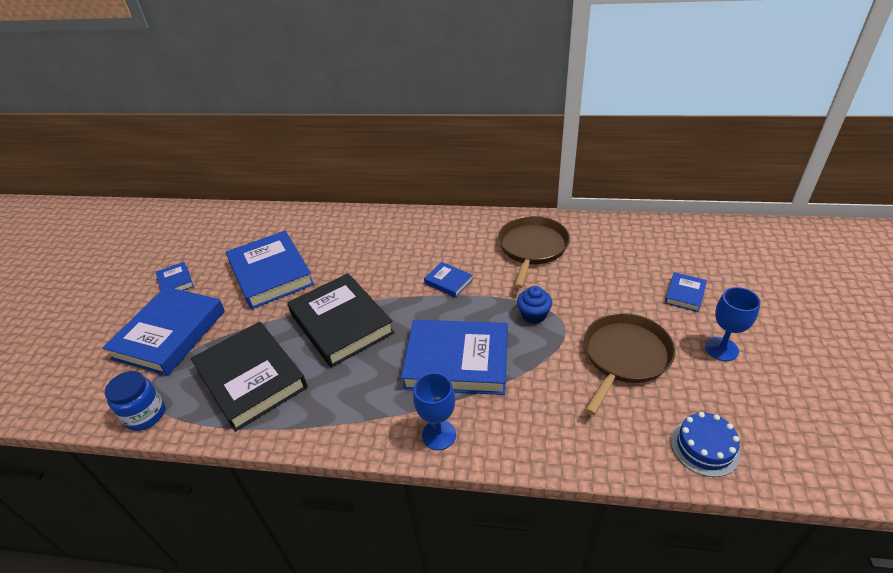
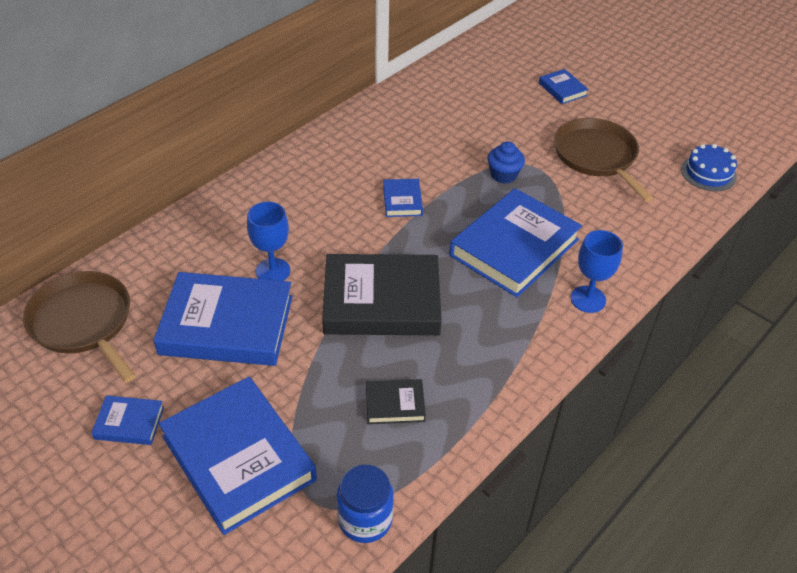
camera: 60 degrees left, 5 degrees up
black book [191,322,308,432] -> black book [366,379,426,424], size x0.45
blue book [424,262,473,298] -> blue book turned 75 degrees counterclockwise [383,179,423,217]
brown pan [498,216,570,288] -> brown pan moved to [23,271,136,383]
blue goblet [705,287,761,361] -> blue goblet moved to [247,202,290,281]

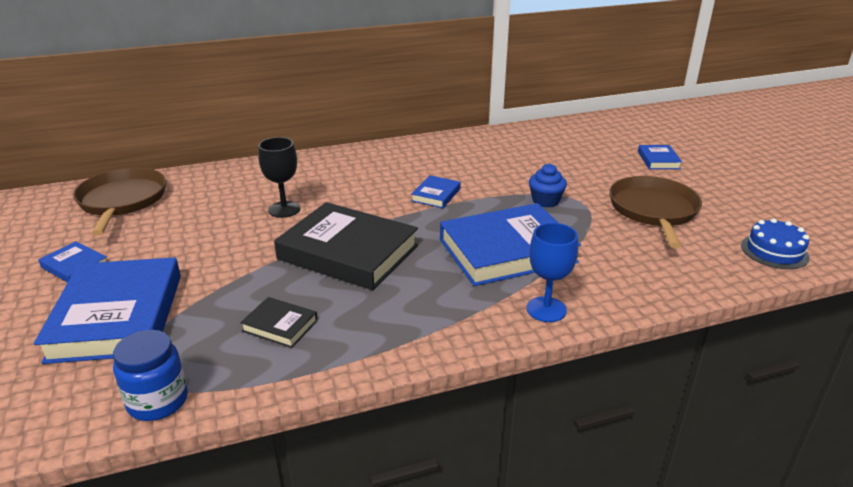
camera: 30 degrees right, 15 degrees down
blue book [153,272,293,366] -> none
blue goblet [247,202,290,281] -> black goblet [258,137,300,218]

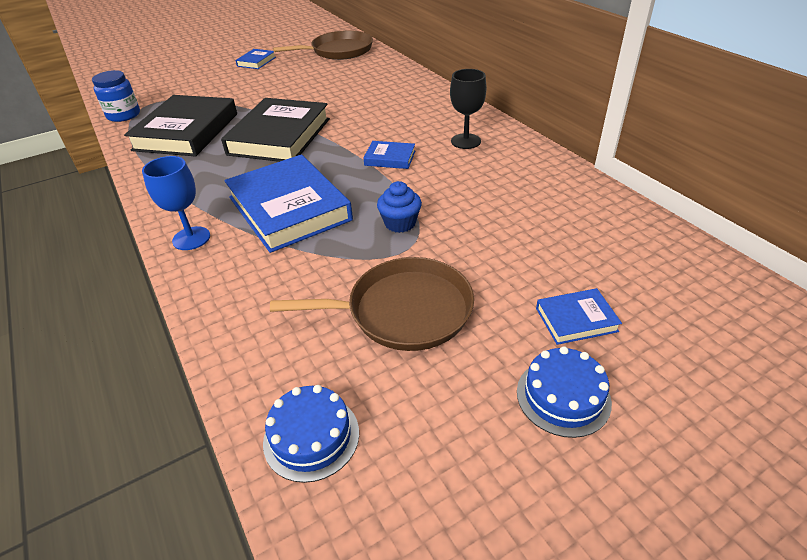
camera: 80 degrees right, 10 degrees up
blue book [34,257,181,364] -> none
black book [240,297,318,348] -> black book [124,95,237,157], size x2.20
black goblet [258,137,300,218] -> black goblet moved to [450,69,487,149]
none -> blue cake [517,346,612,438]

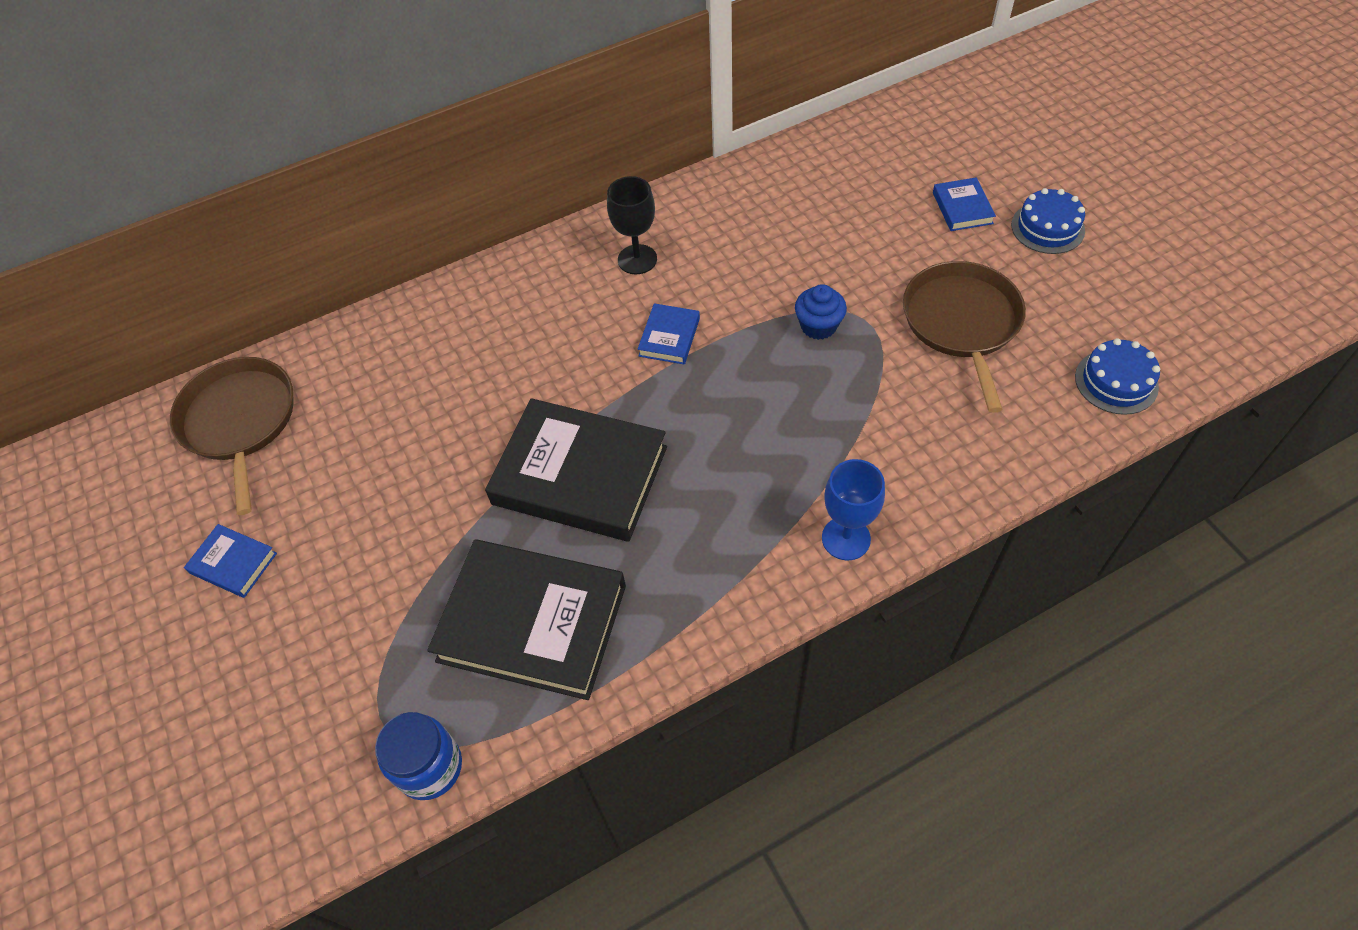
camera: 85 degrees left, 15 degrees up
blue book [224,155,353,253] -> none

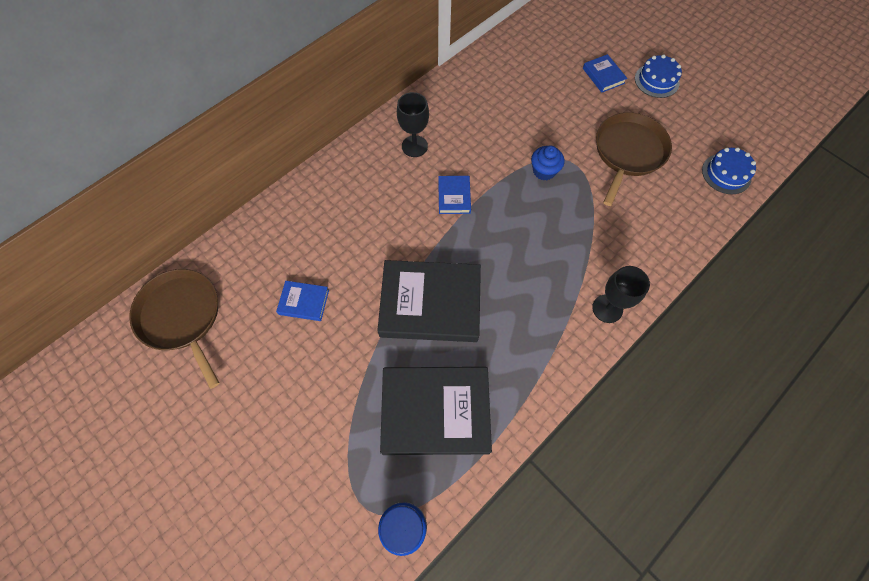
camera: 20 degrees left, 10 degrees up
blue book [184,524,277,598] -> blue book moved to [276,281,329,321]
blue goblet [822,459,885,561] -> black goblet [592,266,650,323]
brown pan [903,261,1026,413] -> brown pan turned 45 degrees clockwise [596,112,672,206]

